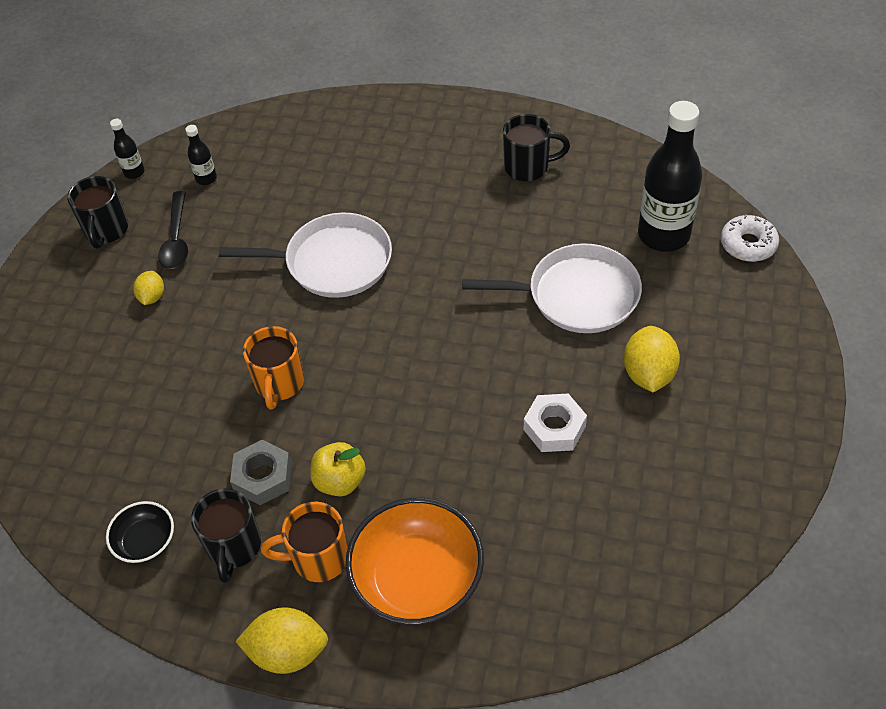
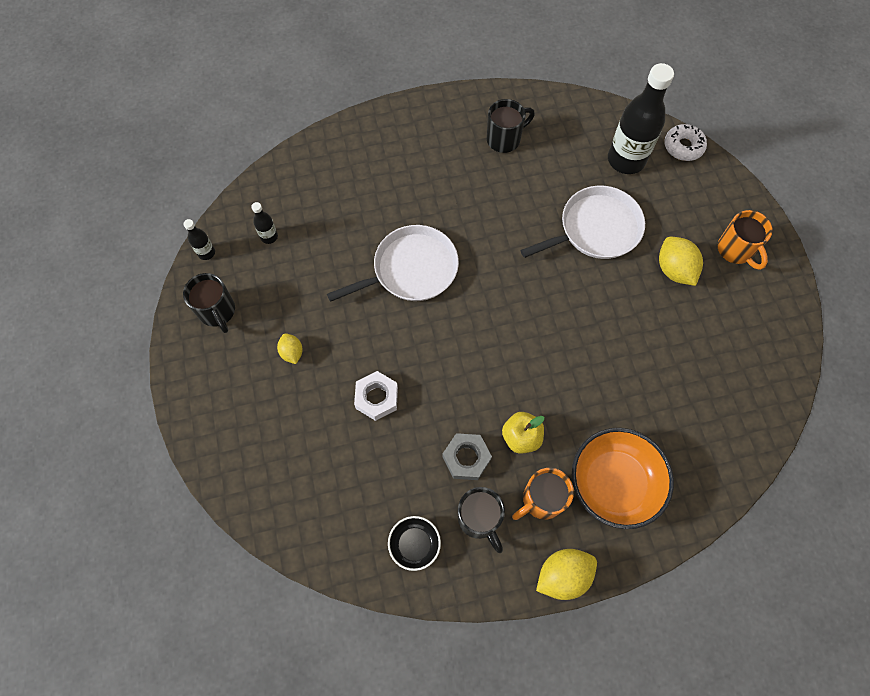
camera: 30 degrees left, 15 degrees up
black spoon [158,191,188,269] -> none
orange mug [243,326,304,410] -> orange mug moved to [718,210,773,270]
white nut [524,394,587,452] -> white nut moved to [354,371,398,421]

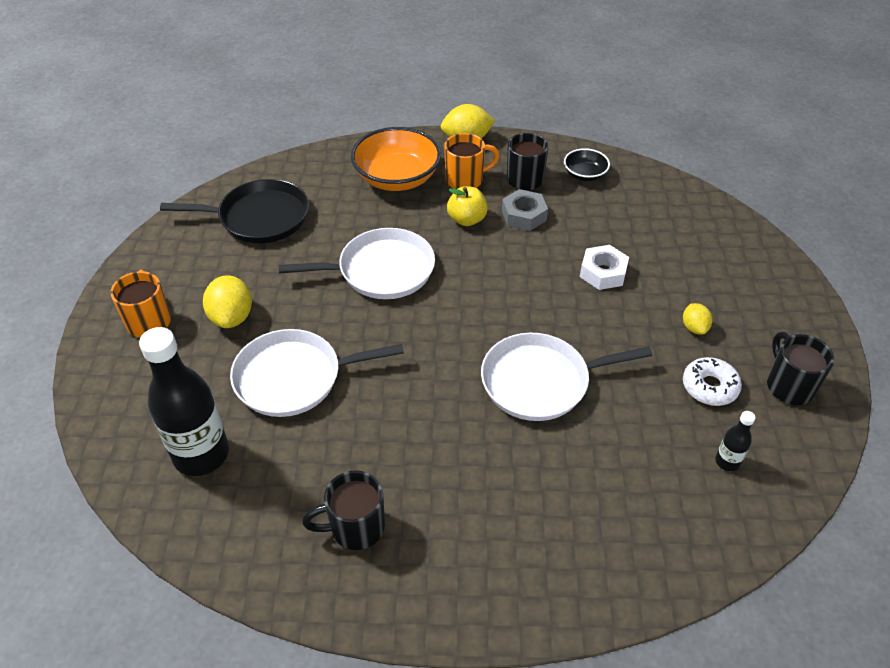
camera: 165 degrees left, 20 degrees down
black bottle [183,219,215,260] -> none
white donut [664,124,707,161] -> white donut moved to [683,357,742,406]
none -> black pan [160,179,309,243]
none -> white pan [279,228,435,299]

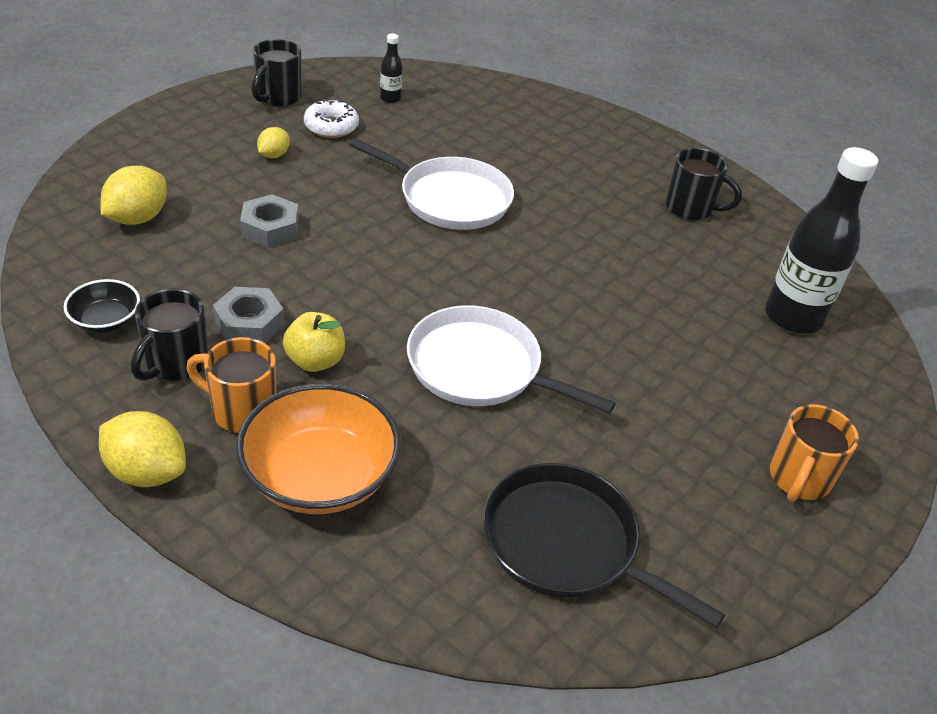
camera: 145 degrees left, 5 degrees down
yellow lemon [203,275,252,328] -> yellow lemon moved to [101,166,167,225]
white pan [230,329,404,417] -> none
white nut [580,245,629,290] -> grey nut [240,194,299,248]

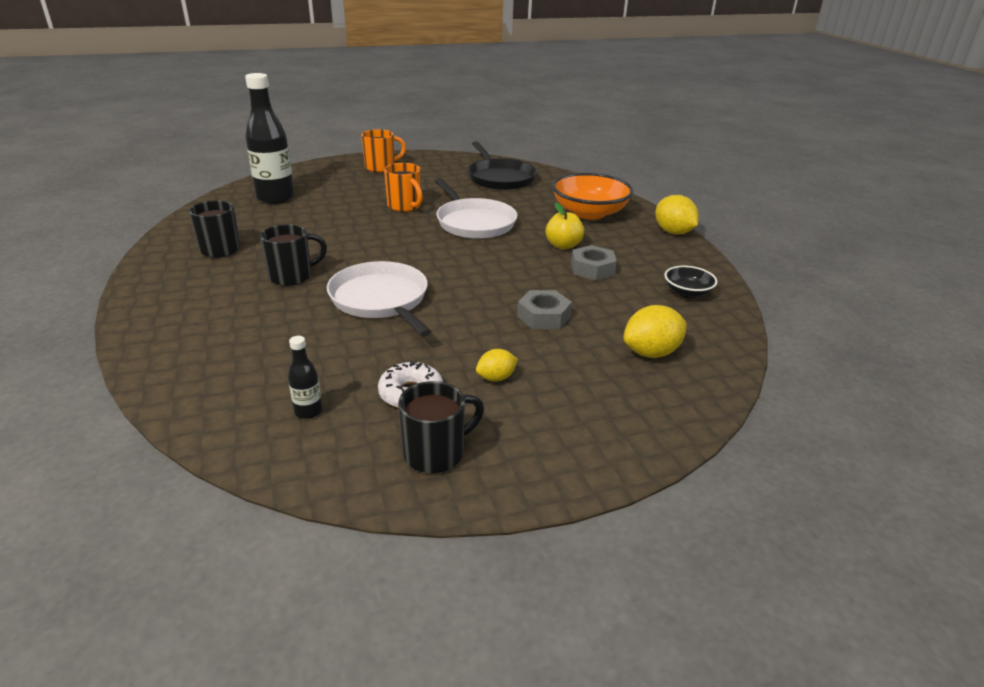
camera: 145 degrees left, 10 degrees down
black mug [131,289,208,381] -> black mug moved to [260,224,327,286]
orange mug [186,337,276,433] -> orange mug moved to [384,163,423,212]

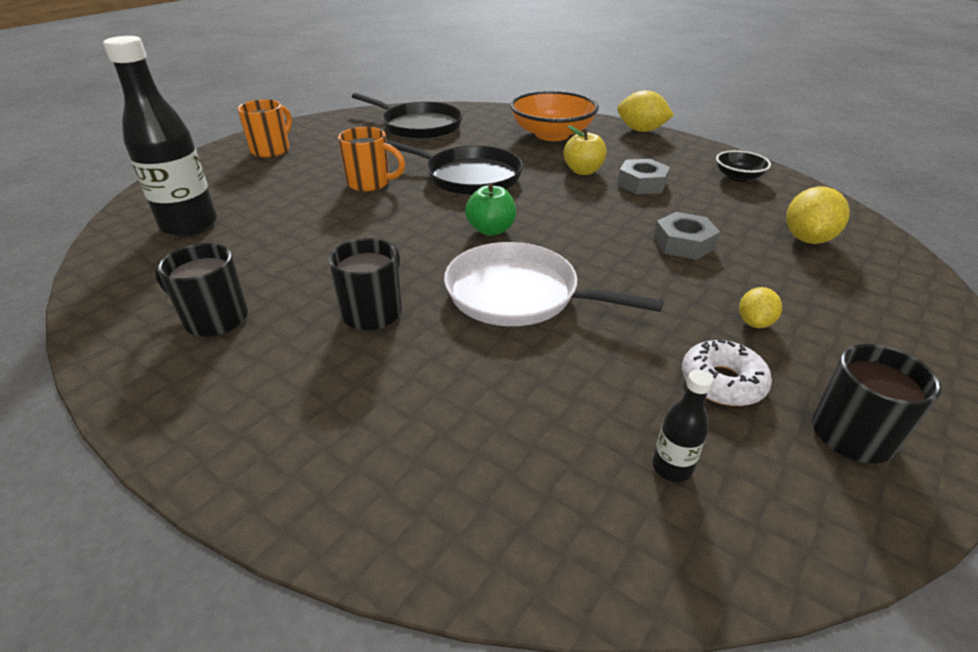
camera: 35 degrees left, 5 degrees up
white pan [435,178,517,239] -> black pan [386,140,523,195]
none -> green apple [465,183,516,236]

